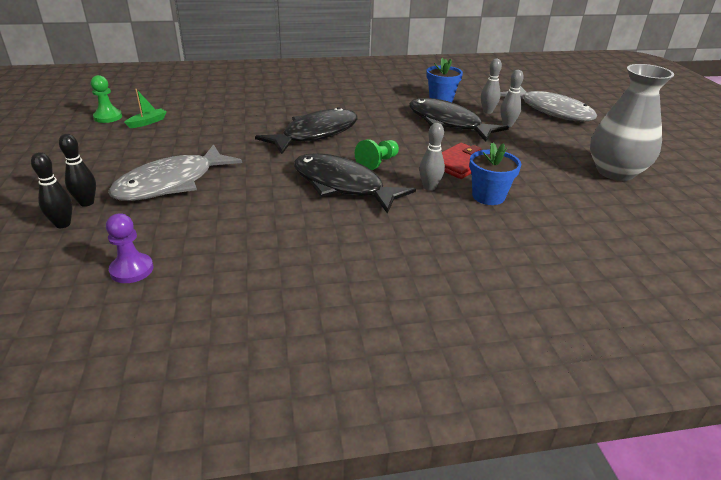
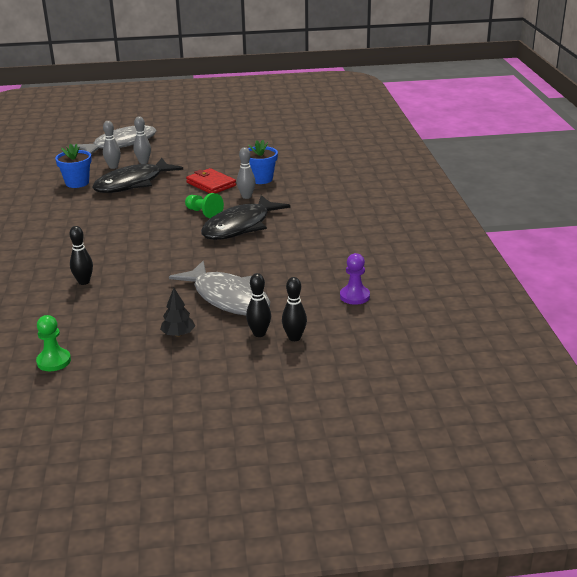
camera: 85 degrees left, 5 degrees down
green boat [124,89,167,128] -> none
black fish [255,107,357,154] -> none
grey vase [590,64,674,181] -> none
none -> black bowling pin [69,226,93,285]
none -> black tree [160,288,195,337]

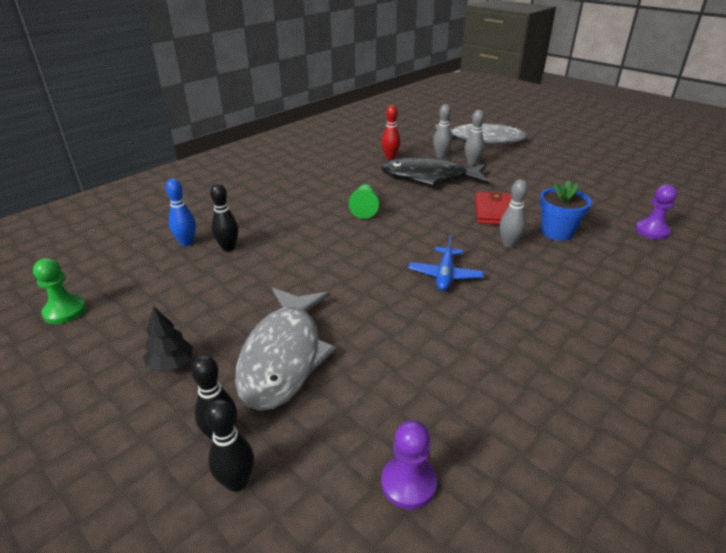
camera: 50 degrees right, 5 degrees up
blue flower pot [55,144,92,188] -> red bowling pin [381,105,401,159]
green pawn [185,193,224,218] -> green pawn moved to [349,184,379,219]
black fish [201,195,290,240] -> blue plane [408,235,483,291]
none -> blue bowling pin [166,179,196,246]
none -> purple pawn [635,185,677,240]

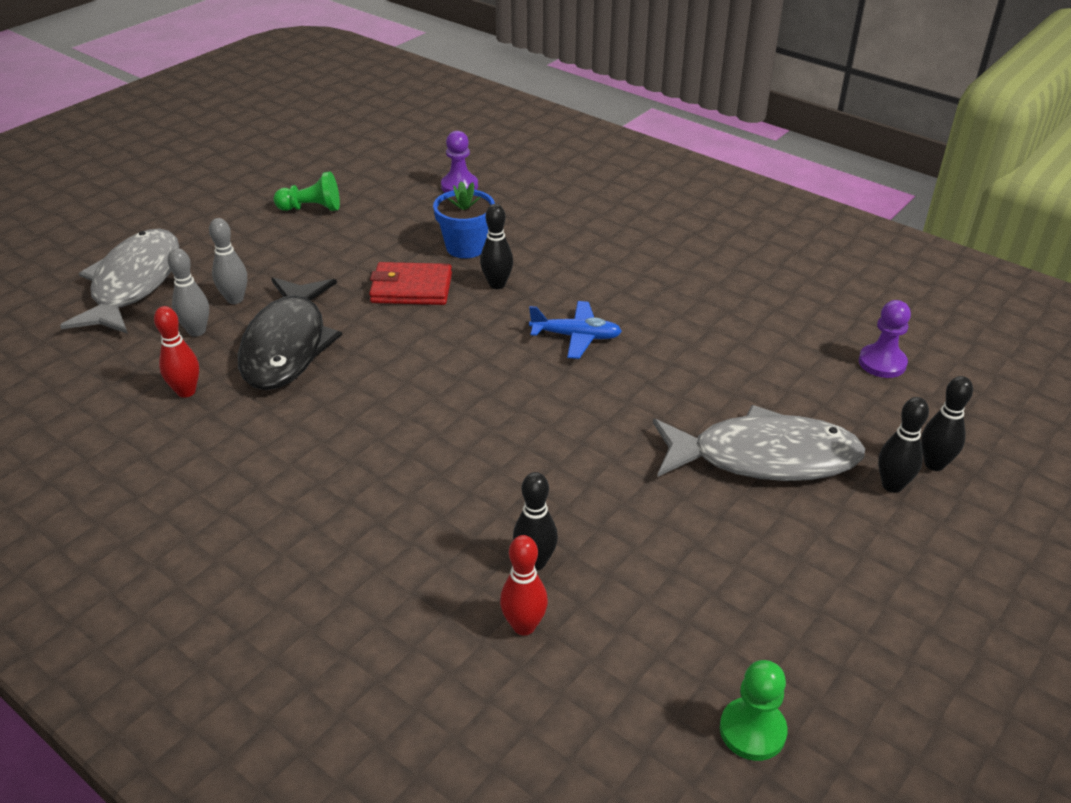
camera: 95 degrees left, 5 degrees up
black tree [143,306,193,372] -> none
blue bowling pin [166,179,196,246] -> red bowling pin [500,535,548,635]
green pawn [349,184,379,219] -> green pawn moved to [274,172,340,211]
grey bowling pin [500,180,528,248] -> black bowling pin [480,204,513,289]

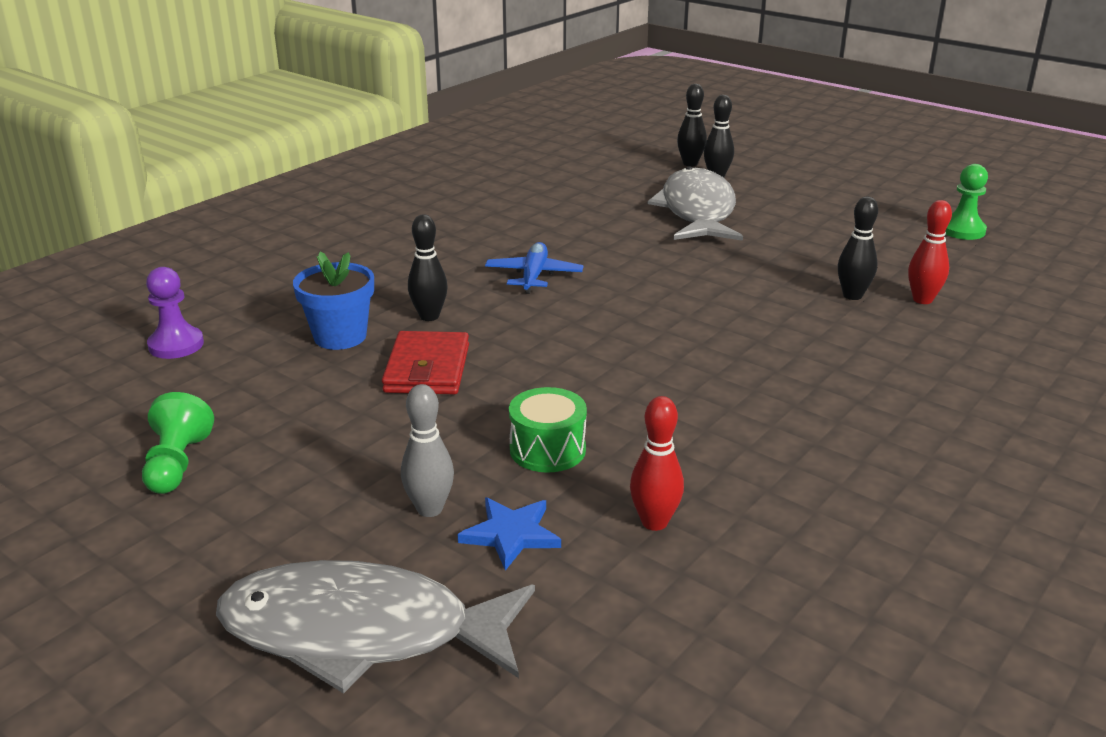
camera: 90 degrees left, 10 degrees down
grey bowling pin [168,248,209,336] -> blue star [458,498,561,571]
black fish [238,277,342,390] -> green drum [509,387,587,473]
purple pawn [859,300,911,378] -> none

